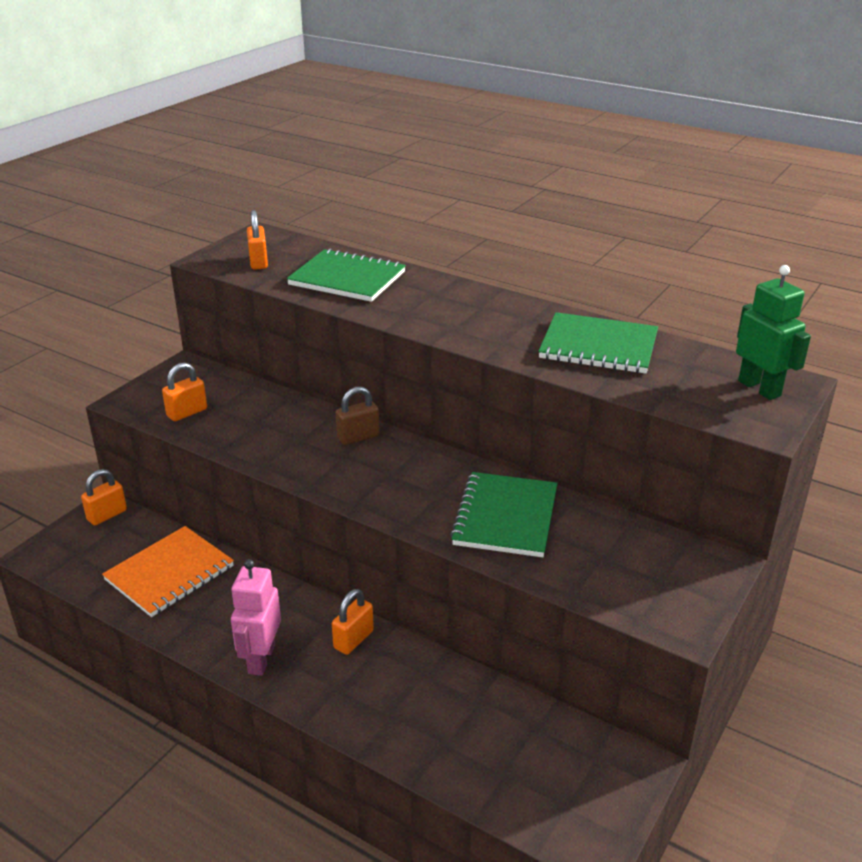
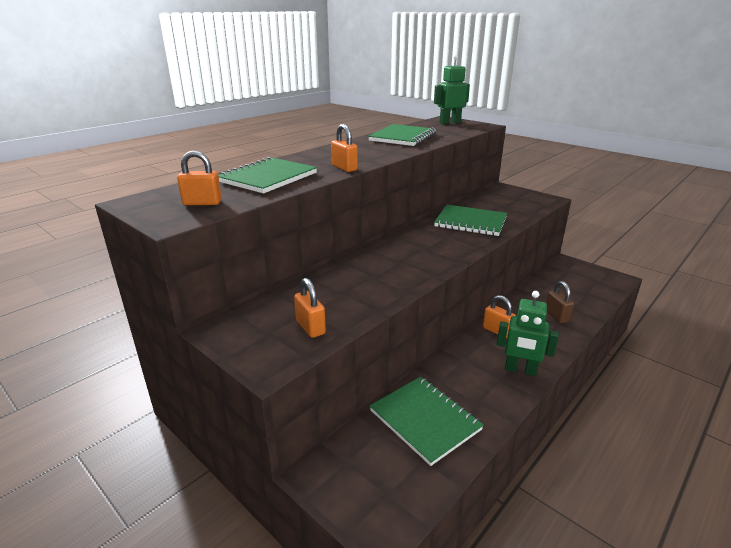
camera: 80 degrees left, 5 degrees down
orange padlock [81,469,127,526] -> orange padlock moved to [331,124,358,172]
orange notebook [102,526,234,617] -> green notebook [370,377,484,466]
pink robot [231,559,281,676] -> green robot [497,291,559,376]
brown padlock [336,386,380,445] -> brown padlock moved to [546,281,574,323]

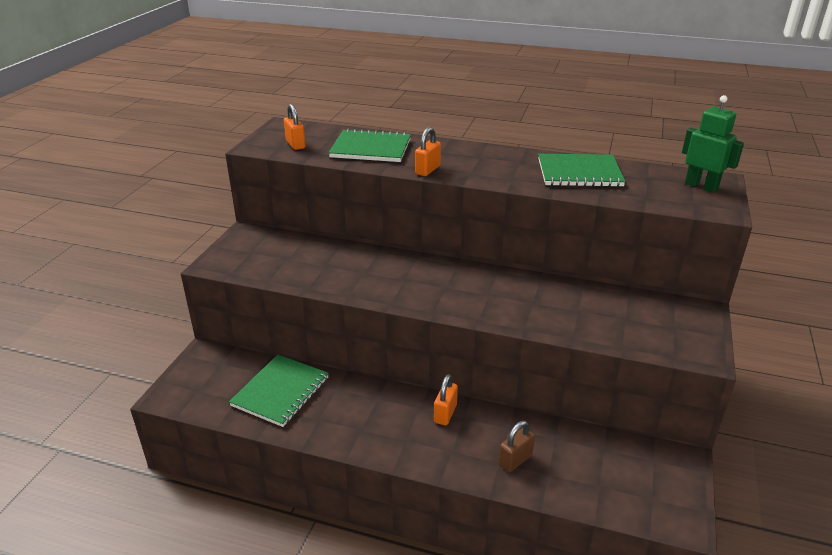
camera: 65 degrees right, 5 degrees up
orange padlock [294,278,326,338] -> none
green notebook [434,205,507,236] -> none
green robot [497,291,559,376] -> none

